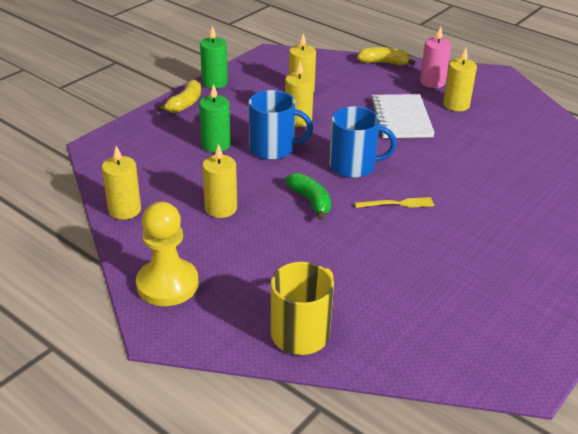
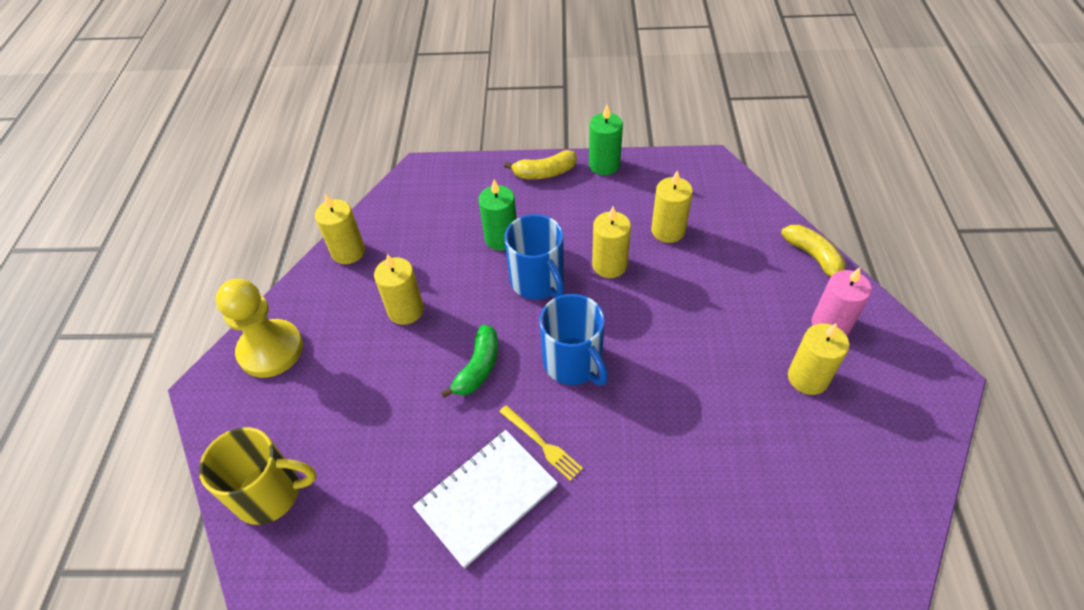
camera: 55 degrees right, 15 degrees up
white notebook [371,94,435,138] -> white notebook moved to [413,430,558,569]

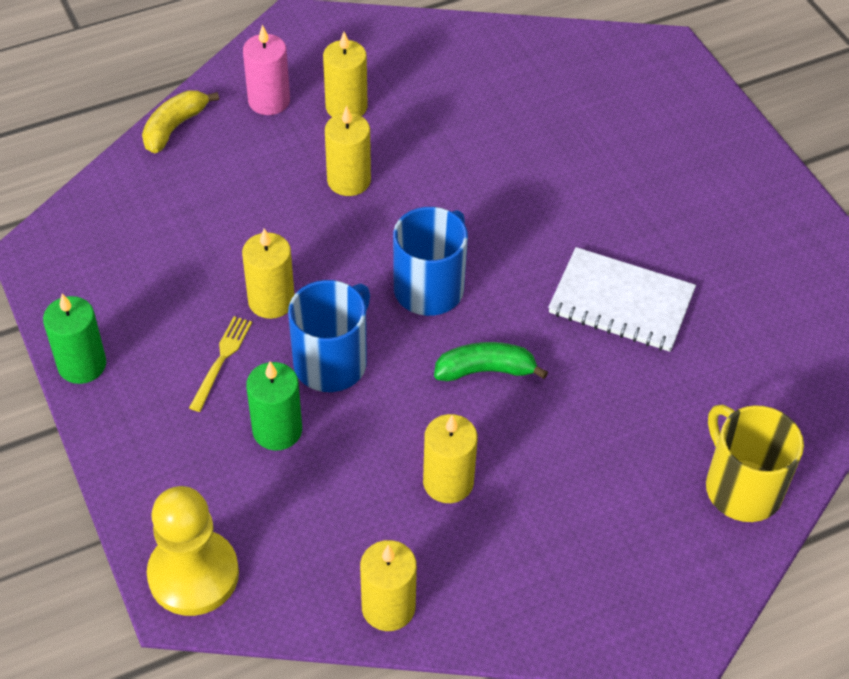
camera: 120 degrees left, 0 degrees up
yellow pawn [216,279,303,378] -> yellow pawn moved to [147,486,239,616]
yellow fork [499,405,583,481] -> yellow fork moved to [189,316,252,412]
yellow banana [504,150,577,179] -> none
yellow candle [651,170,693,243] -> yellow candle moved to [325,105,371,196]

